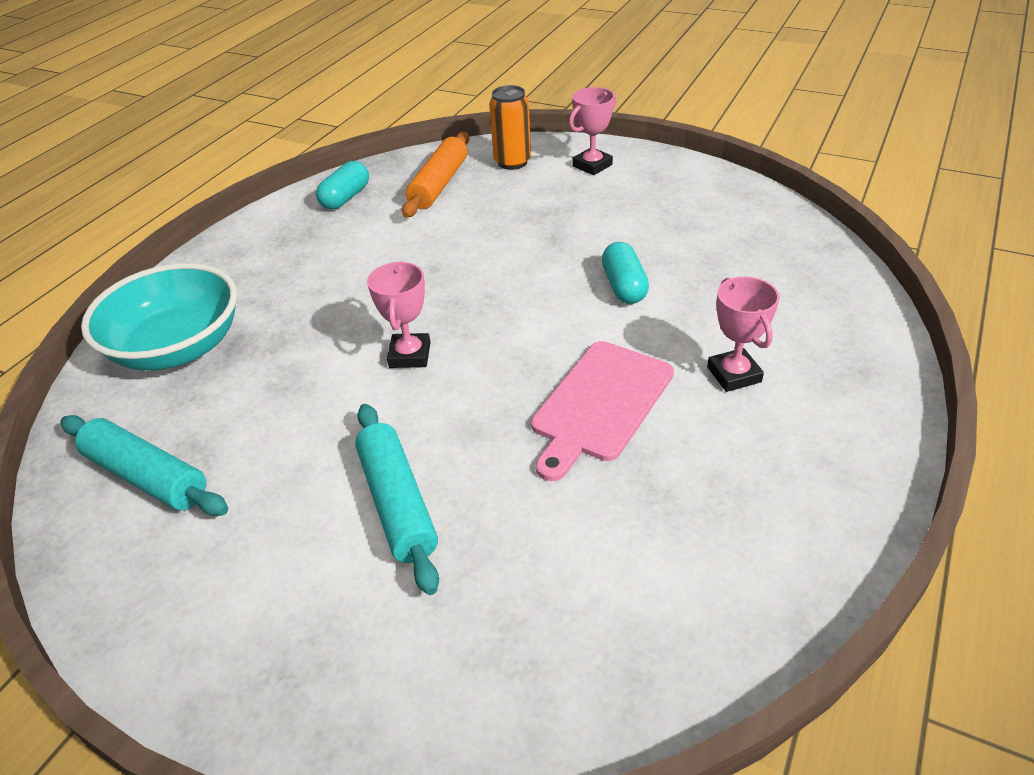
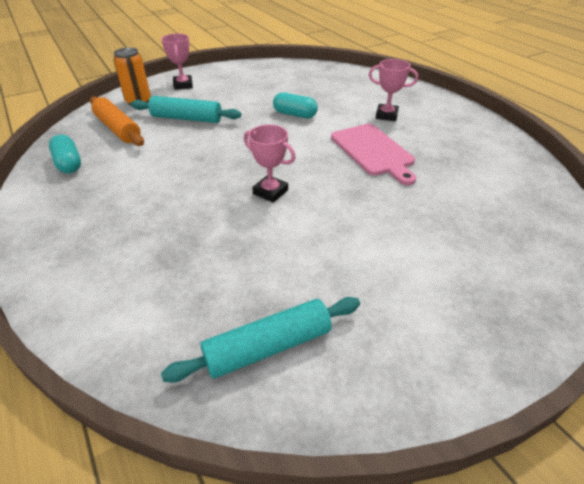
camera: 60 degrees left, 0 degrees up
turquoise bowl [81,263,237,371] -> none
turquoise rolling pin [355,404,439,595] -> turquoise rolling pin moved to [131,96,241,123]

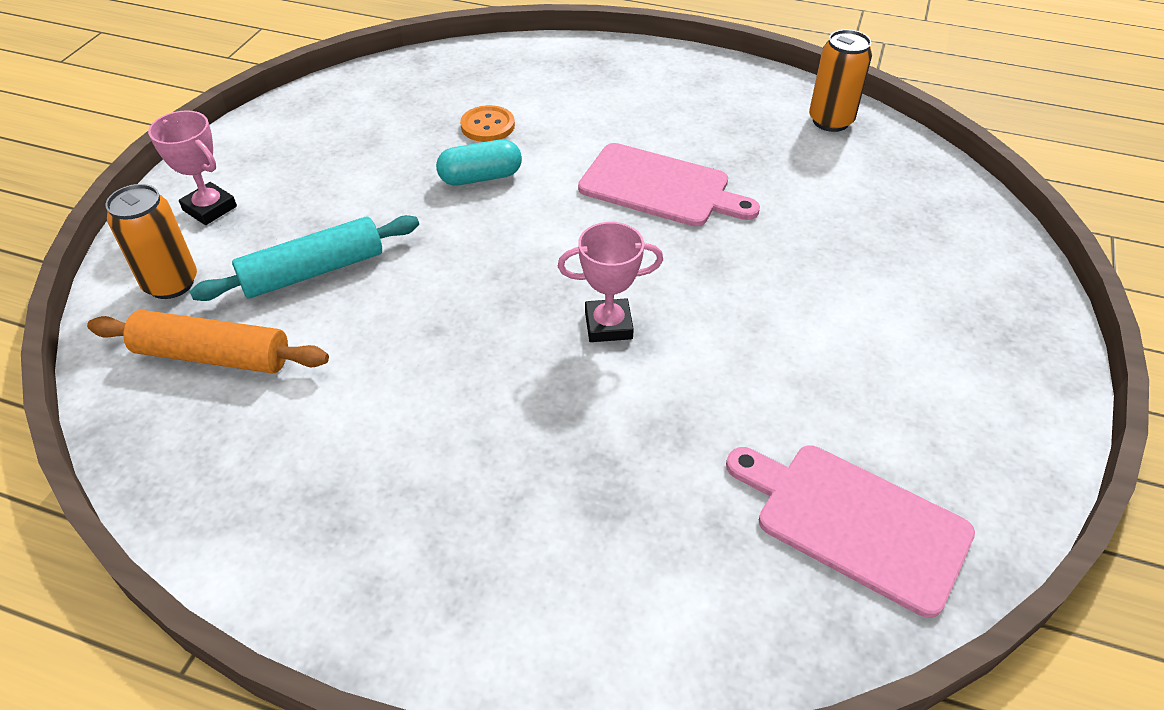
camera: 40 degrees left, 5 degrees up
turquoise capsule [49,134,81,173] -> none
turquoise rolling pin [161,297,360,383] -> pink cutting board [726,446,975,618]
pink trophy [368,59,418,121] -> none
none -> orange button [460,105,515,142]
none -> orange can [809,29,872,132]

